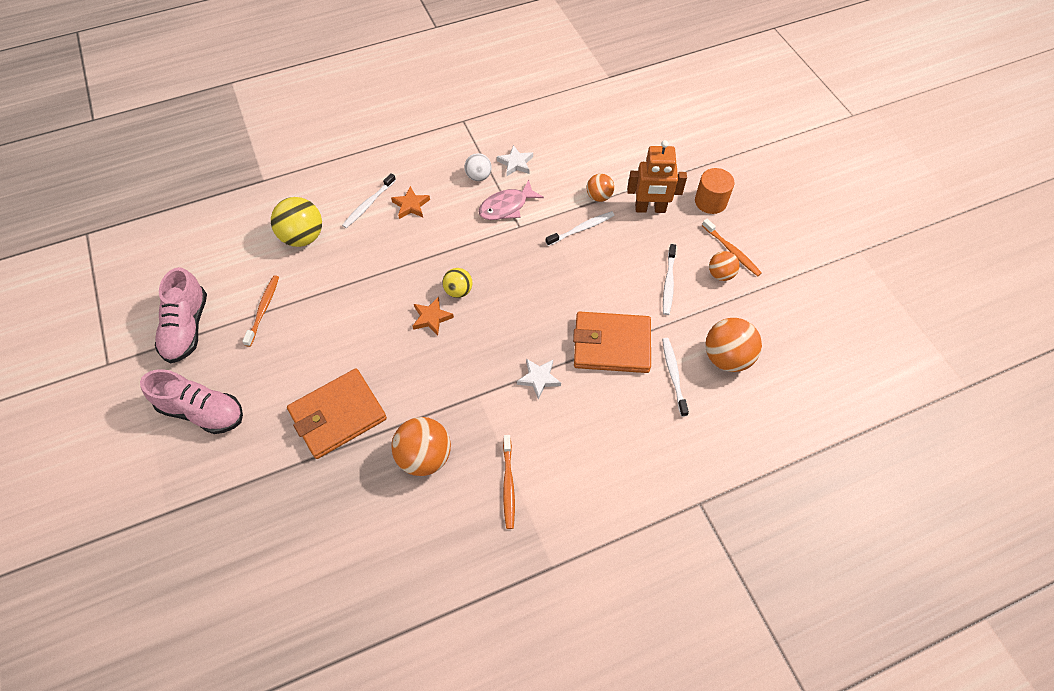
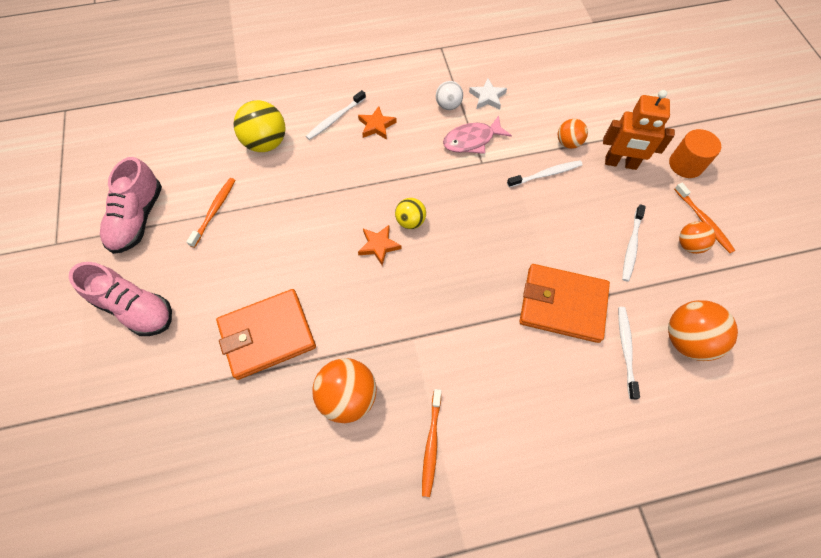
camera: 10 degrees right, 5 degrees up
white star [517,359,561,400] -> none

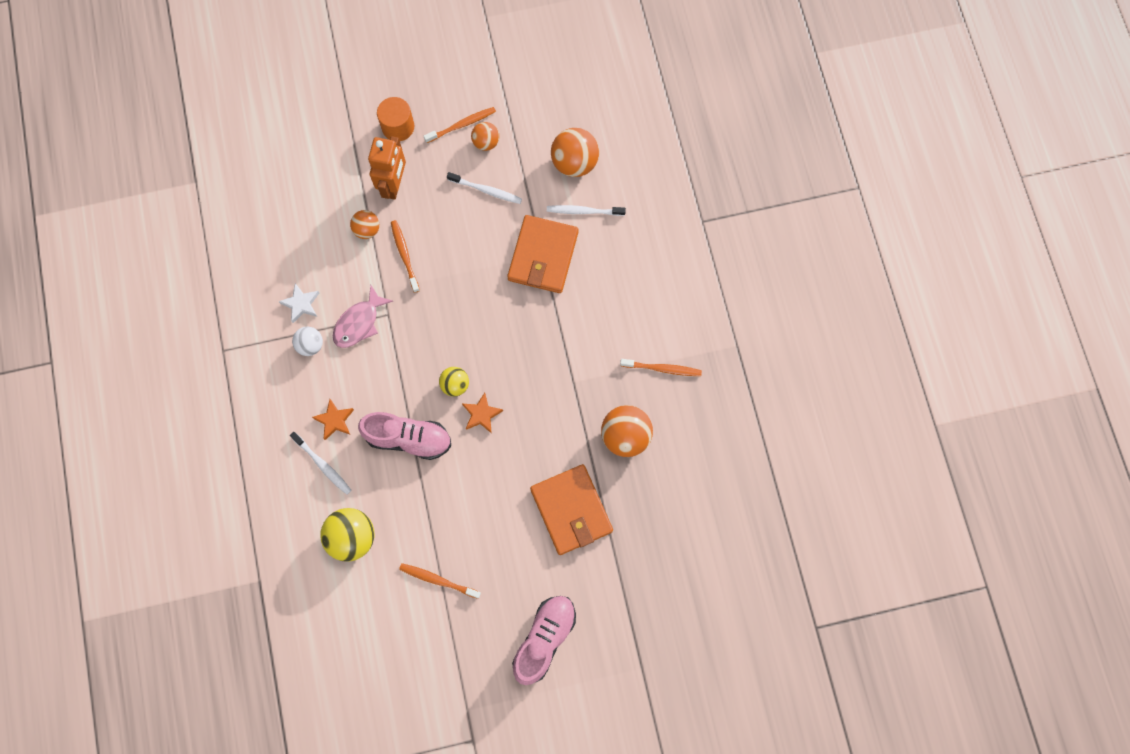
camera: 90 degrees left, 10 degrees up
pink shoe [100,157,162,254] -> pink shoe moved to [358,412,451,460]
pink fish [443,116,512,154] -> pink fish turned 60 degrees clockwise [333,285,393,348]
white toothbrush [507,160,583,187] -> orange toothbrush [391,220,420,293]

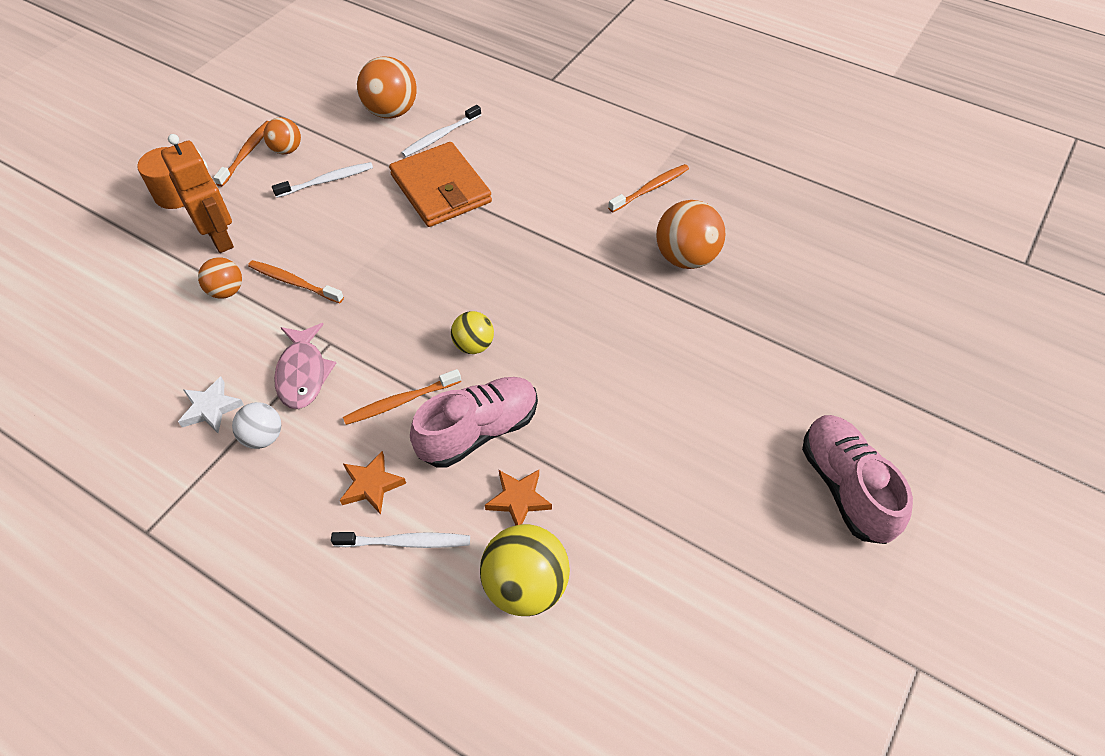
camera: 45 degrees left, 20 degrees down
orange toothbrush [399,563,481,599] -> orange toothbrush moved to [343,369,461,425]
orange star [462,393,503,433] -> orange star moved to [485,470,552,526]
orange wallet [530,464,613,555] -> none

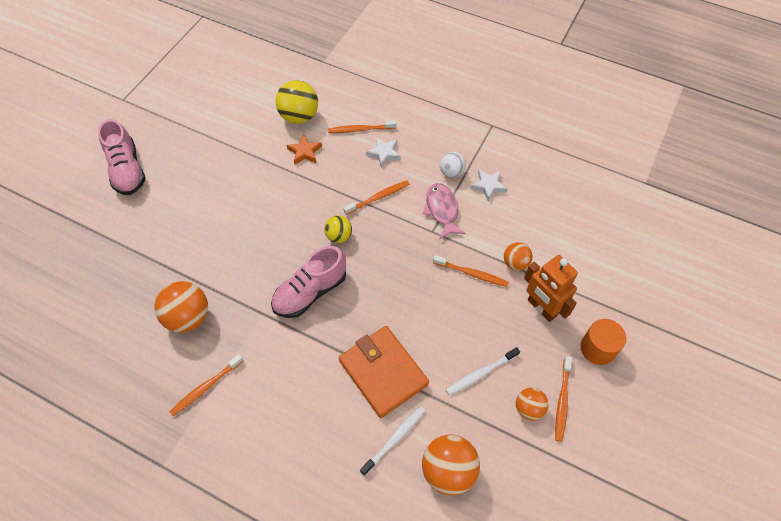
camera: 175 degrees right, 5 degrees up
white toothbrush [331,532,470,548] -> orange toothbrush [328,120,397,133]
orange star [340,451,406,515] -> white star [366,137,401,168]
pink shoe [410,377,538,468] -> pink shoe moved to [271,246,346,318]

